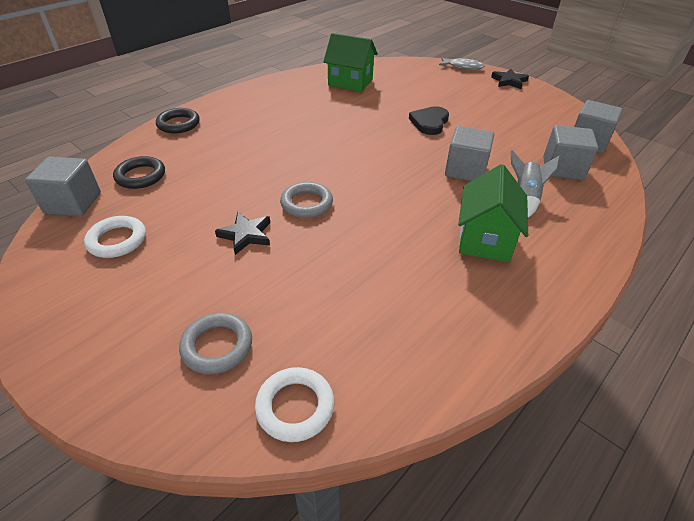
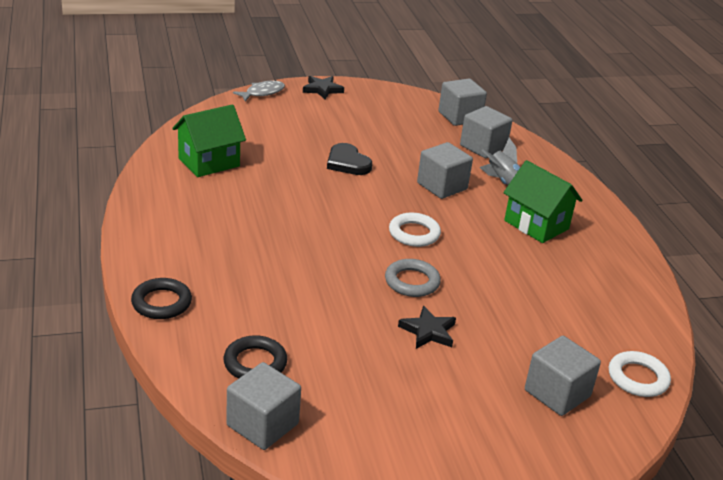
camera: 60 degrees left, 10 degrees down
white ring [84,216,146,258] -> white ring moved to [389,213,441,247]
grey ring [179,313,252,374] -> grey cube [525,336,601,416]

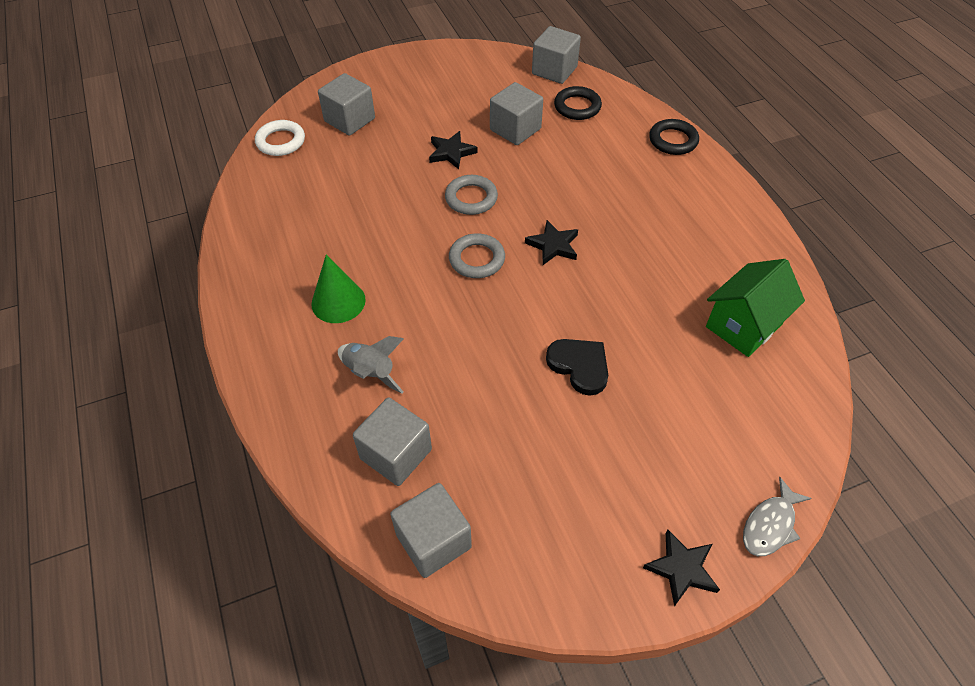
camera: 175 degrees right, 20 degrees up
white ring [389,213,441,247] -> grey ring [449,233,505,278]
grey cube [417,142,473,199] -> grey cube moved to [490,82,543,145]
green house [503,160,582,243] -> green cone [311,255,366,323]
none -> black star [525,220,578,265]

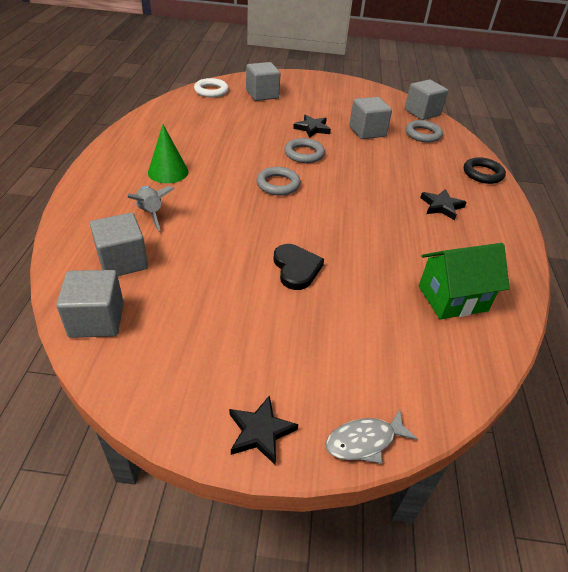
camera: 25 degrees right, 10 degrees down
black star [525,220,578,265] -> black star moved to [420,189,467,220]
black ring [554,86,602,120] -> grey ring [405,120,443,142]

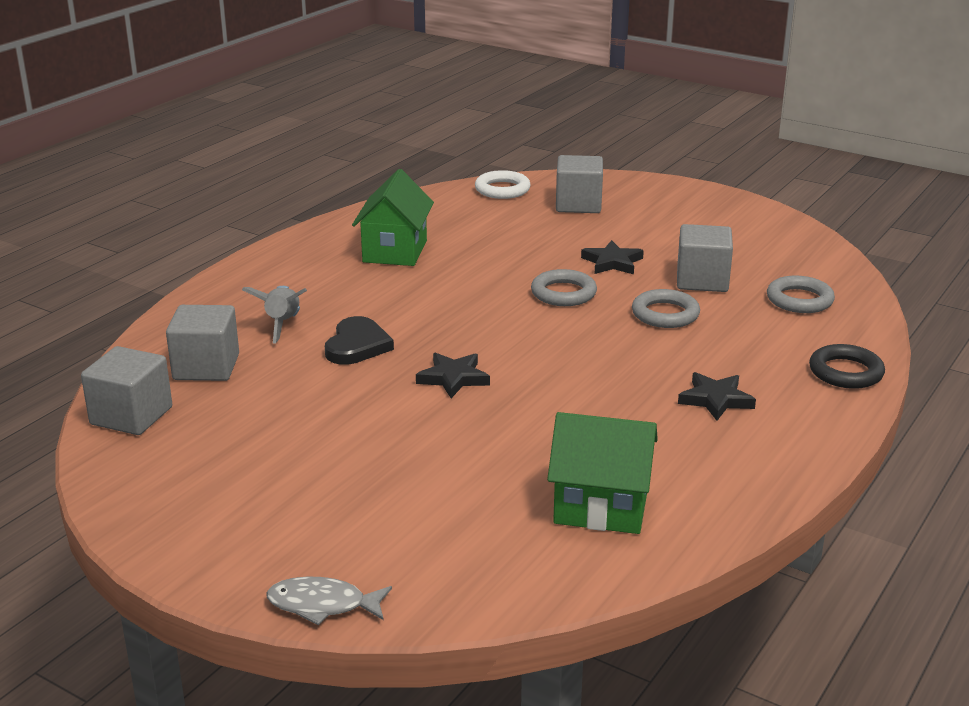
camera: 30 degrees right, 15 degrees down
green cone [148,124,189,183] -> none
black star [229,395,298,465] -> black star moved to [416,353,490,398]
grey ring [256,167,301,195] -> grey ring moved to [632,289,700,328]
black heart [274,244,324,290] -> black heart moved to [325,316,394,365]
grey cube [405,79,448,120] -> none
none -> green house [352,169,434,266]

